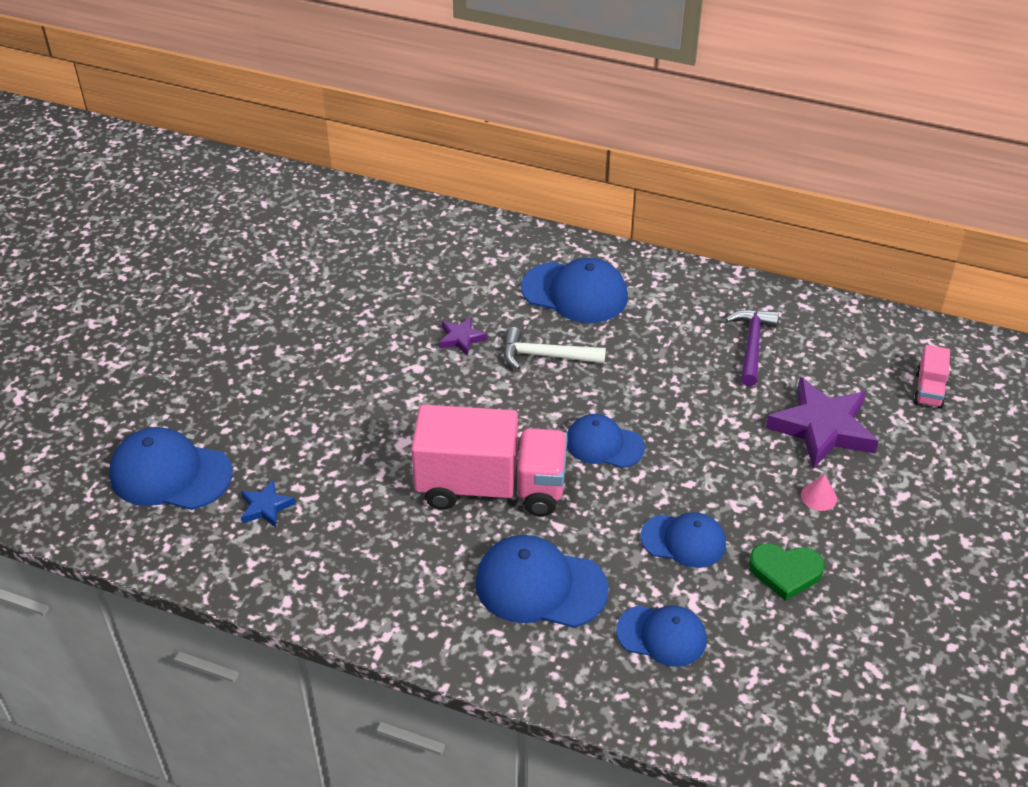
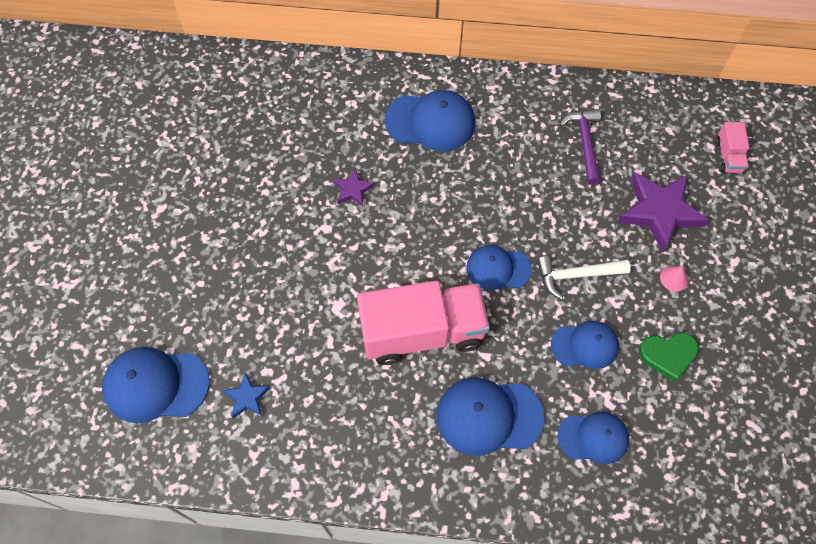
camera: 15 degrees left, 20 degrees up
white hammer [503,327,606,370] -> white hammer moved to [537,256,631,299]

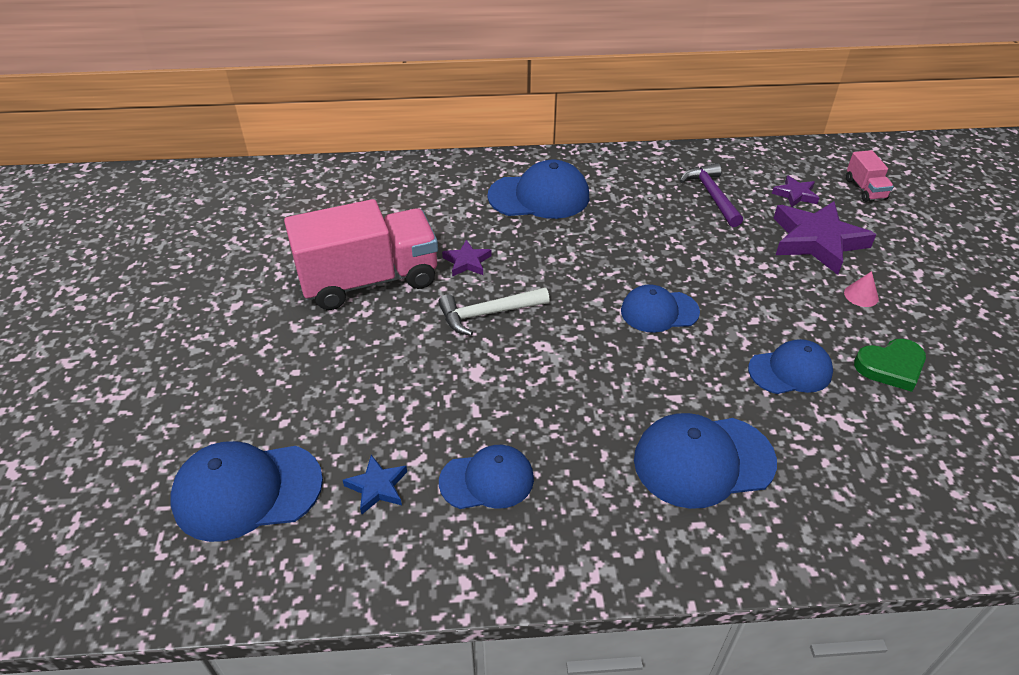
camera: 10 degrees left, 20 degrees down
pink truck [357,281,490,365] -> pink truck moved to [284,199,438,310]
white hammer [537,256,631,299] -> white hammer moved to [438,287,550,336]
blue cap [557,412,629,464] -> blue cap moved to [439,445,534,509]
none -> purple star [772,175,819,207]

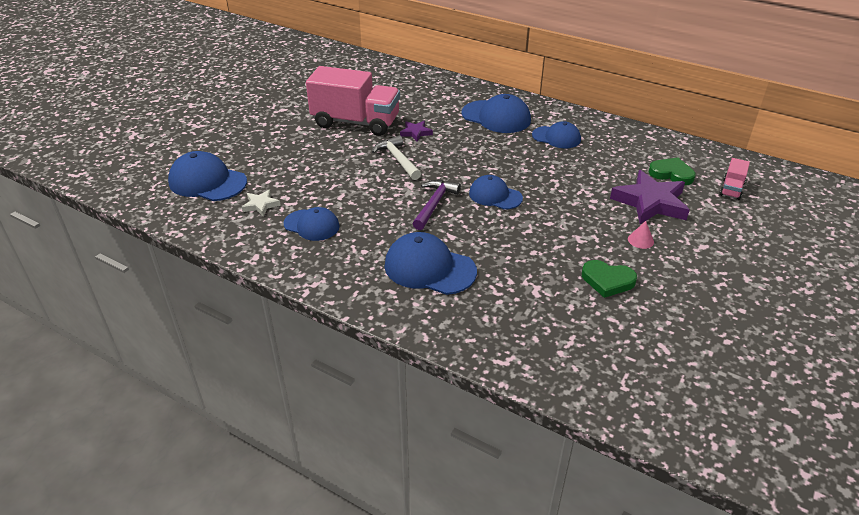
camera: 35 degrees right, 5 degrees down
blue star [343,455,407,514] -> white star [242,190,281,216]
white hammer [438,287,550,336] -> white hammer turned 45 degrees clockwise [372,135,421,180]
purple hammer [680,163,743,227] -> purple hammer moved to [413,180,461,230]
blue cap [748,339,833,394] -> blue cap moved to [532,121,581,148]
purple star [772,175,819,207] -> green heart [649,157,696,185]

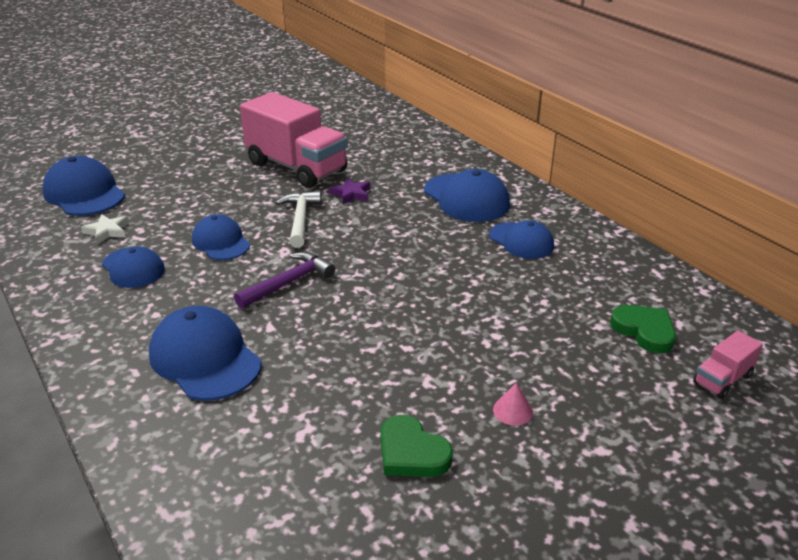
camera: 25 degrees right, 5 degrees down
blue cap [469,175,523,210] -> blue cap moved to [192,214,250,260]
purple star [610,170,690,224] -> none

